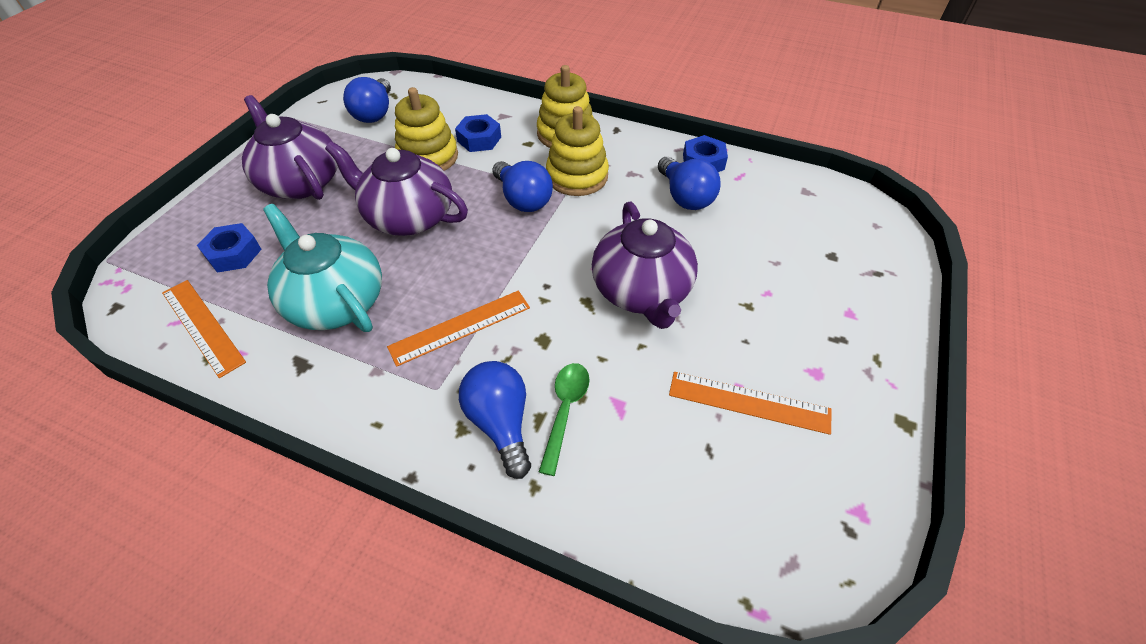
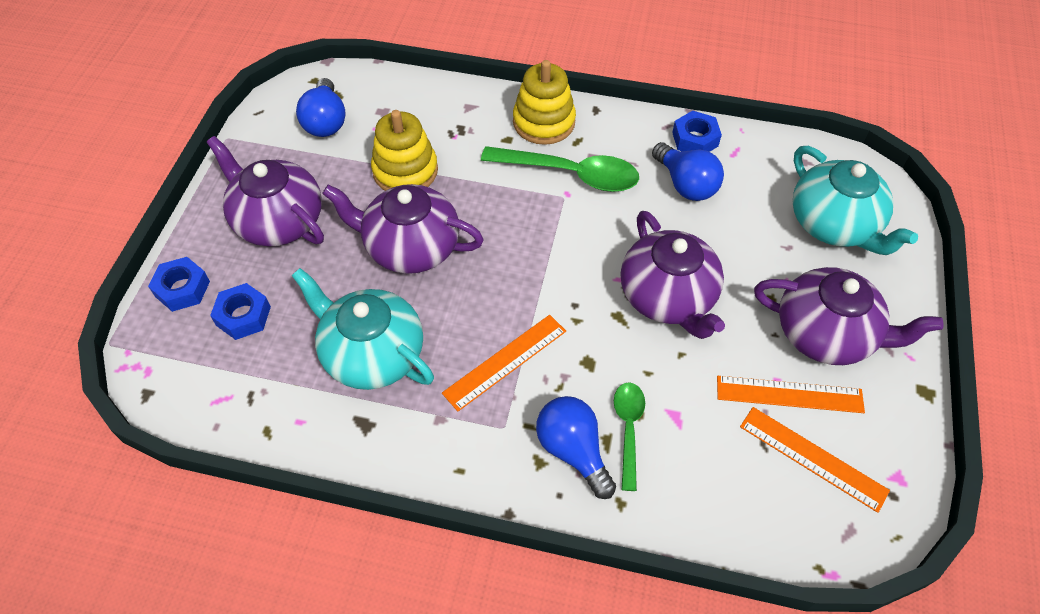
camera: 10 degrees left, 5 degrees up
orange ruler [162,280,246,378] -> orange ruler moved to [740,407,890,513]
blue nut [455,114,501,152] -> blue nut moved to [148,257,210,312]
blue light bulb [492,161,553,212] -> none
yellow stacking toy [546,106,609,196] -> green spoon [481,146,639,192]
none -> purple teapot [754,267,944,365]
none -> turquoise teapot [793,146,918,255]

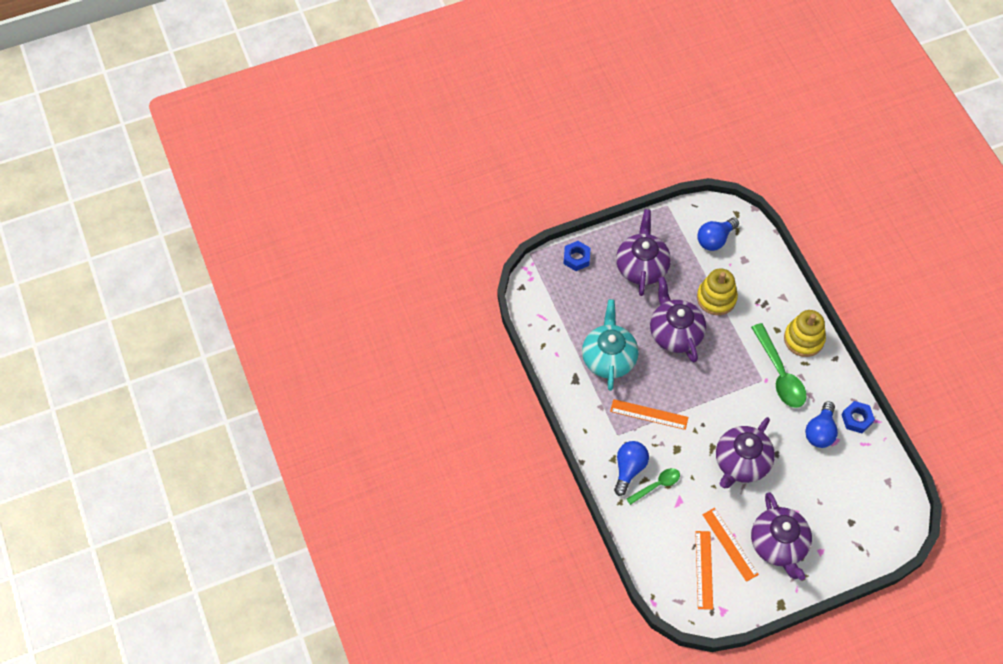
camera: 55 degrees right, 5 degrees up
blue nut [210,283,271,340] -> none
turquoise teapot [793,146,918,255] -> none

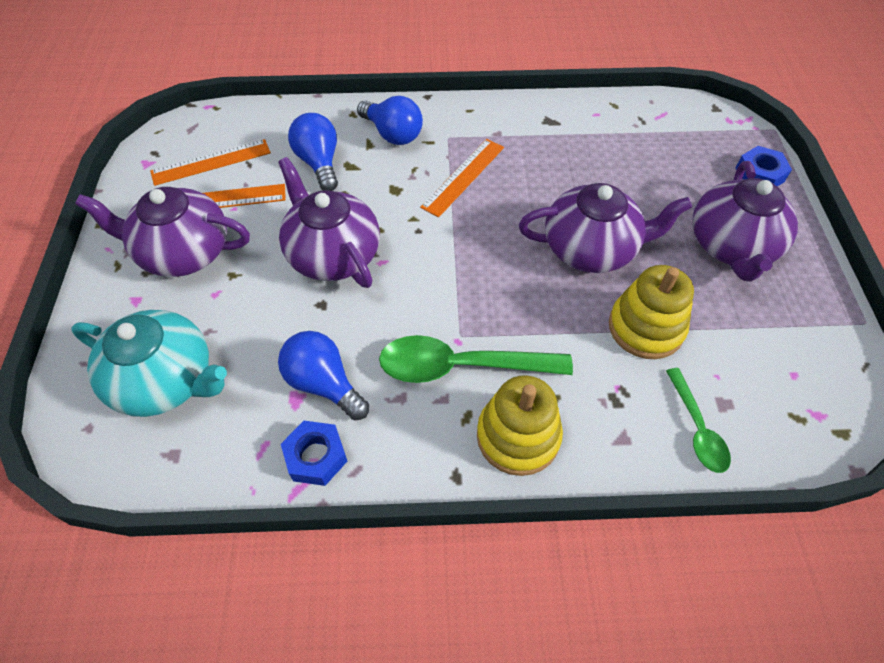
camera: 110 degrees right, 5 degrees down
turquoise teapot [582,299,639,391] -> turquoise teapot moved to [71,310,227,417]
purple teapot [616,209,671,296] -> purple teapot turned 75 degrees clockwise [692,161,798,282]
green spoon [627,468,680,505] -> green spoon moved to [666,368,731,473]
orange ruler [695,531,713,610] -> orange ruler turned 45 degrees counterclockwise [150,139,271,186]
blue light bulb [697,218,739,251] -> blue light bulb moved to [288,113,338,191]

